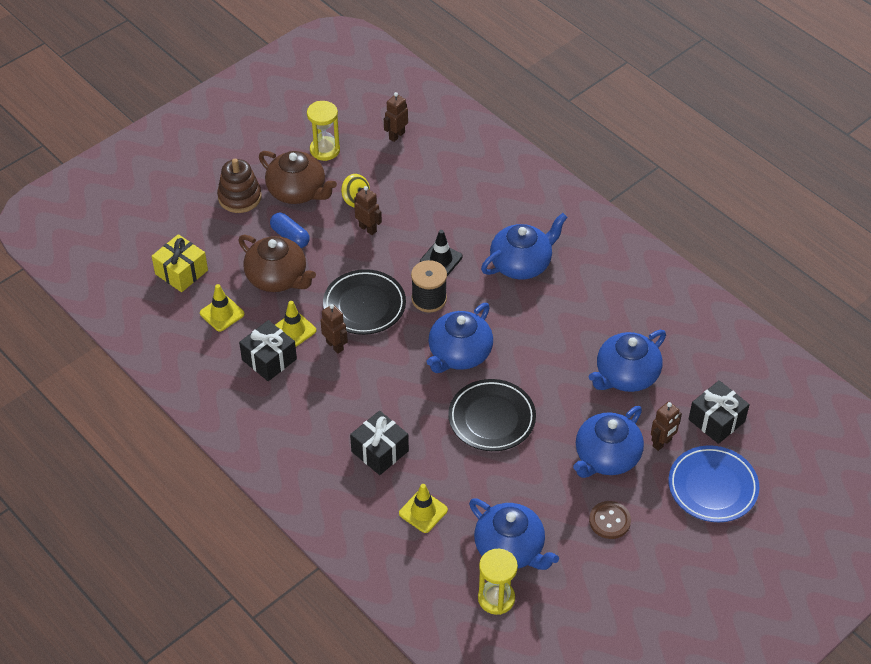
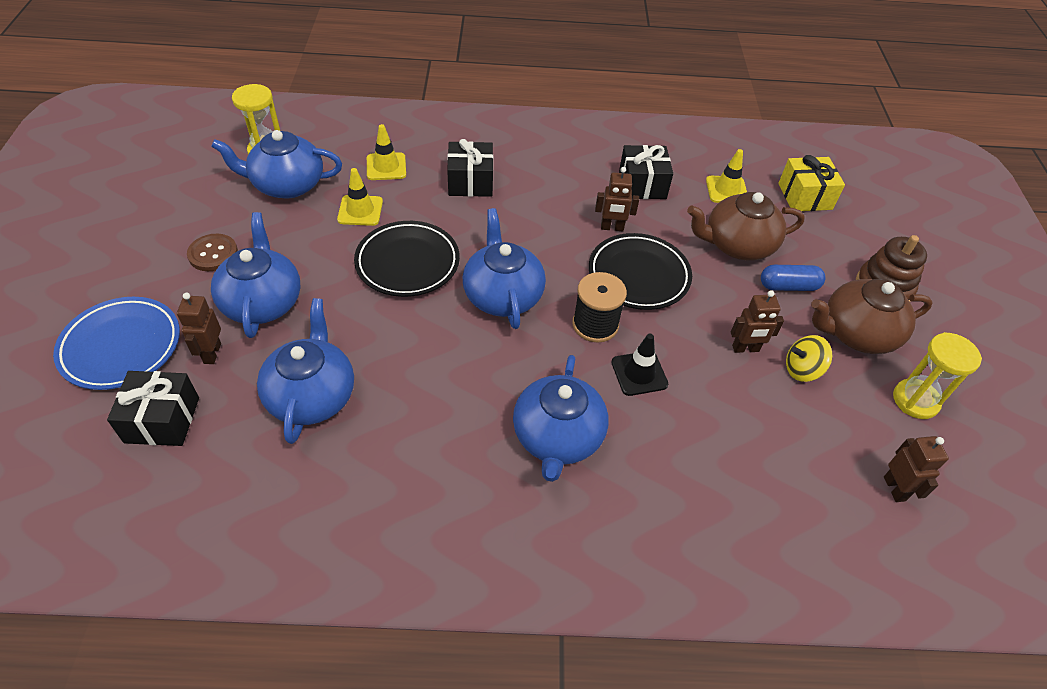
camera: 130 degrees right, 0 degrees up
yellow traffic cone [275,301,316,347] -> yellow traffic cone moved to [337,168,383,226]

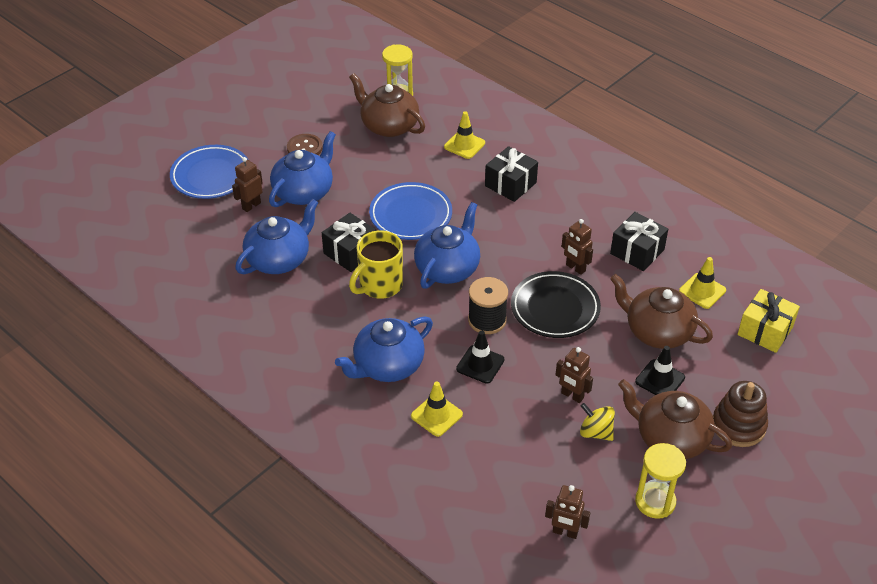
camera: 45 degrees right, 5 degrees down
black gift [107,371,199,446] -> black gift moved to [322,213,377,272]
blue teapot [211,130,342,199] -> brown teapot [349,73,425,137]
yellow traffic cone [337,168,383,226] -> yellow traffic cone moved to [411,381,463,437]
black plate [354,221,460,297] -> blue plate [369,182,452,240]
blue capsule [761,265,825,291] -> black traffic cone [635,346,685,395]
brown robot [884,436,949,502] -> brown robot turned 75 degrees clockwise [545,485,590,539]
none -> yellow mug [349,231,403,299]

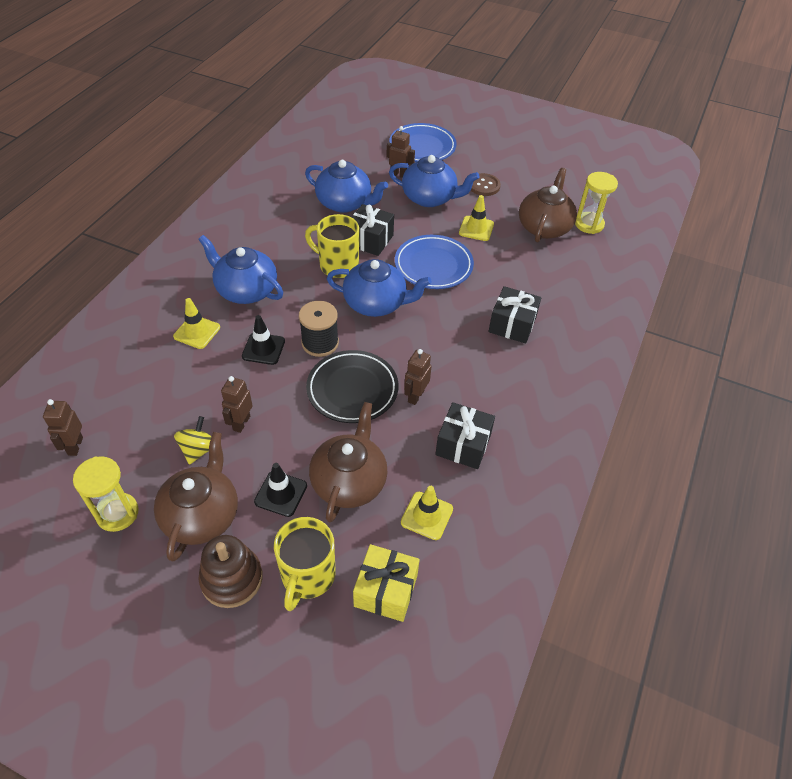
camera: 70 degrees right, 5 degrees up
yellow traffic cone [444,111,485,159] -> yellow traffic cone moved to [459,195,494,241]
none -> yellow mug [274,517,336,611]

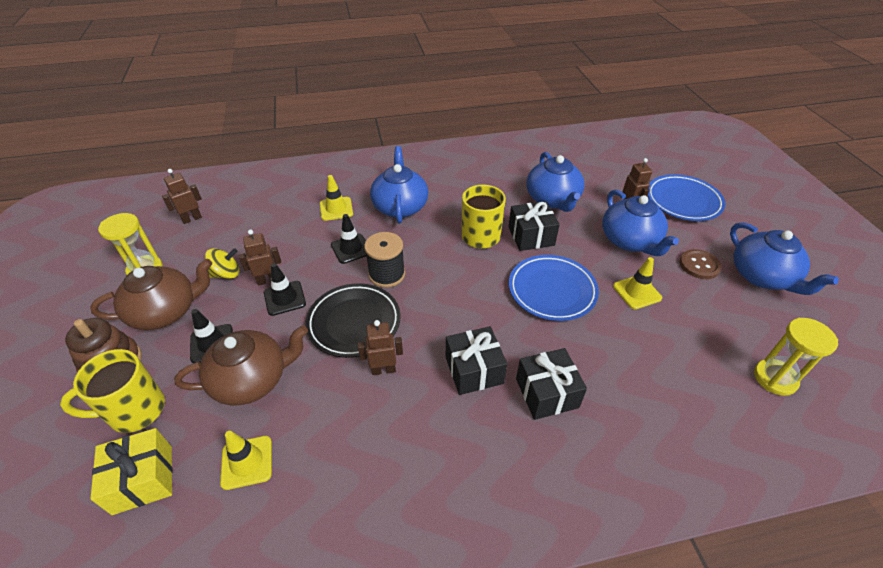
camera: 55 degrees right, 5 degrees down
blue teapot [327,259,432,317] -> blue teapot moved to [730,222,839,295]
black gift [435,402,495,469] -> black gift moved to [446,326,507,395]
brown teapot [519,168,577,242] -> none
none -> black traffic cone [264,263,306,316]

